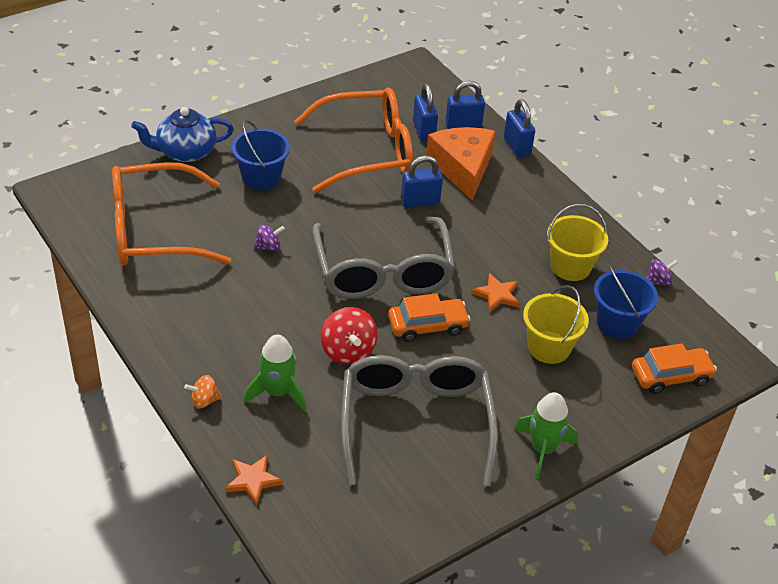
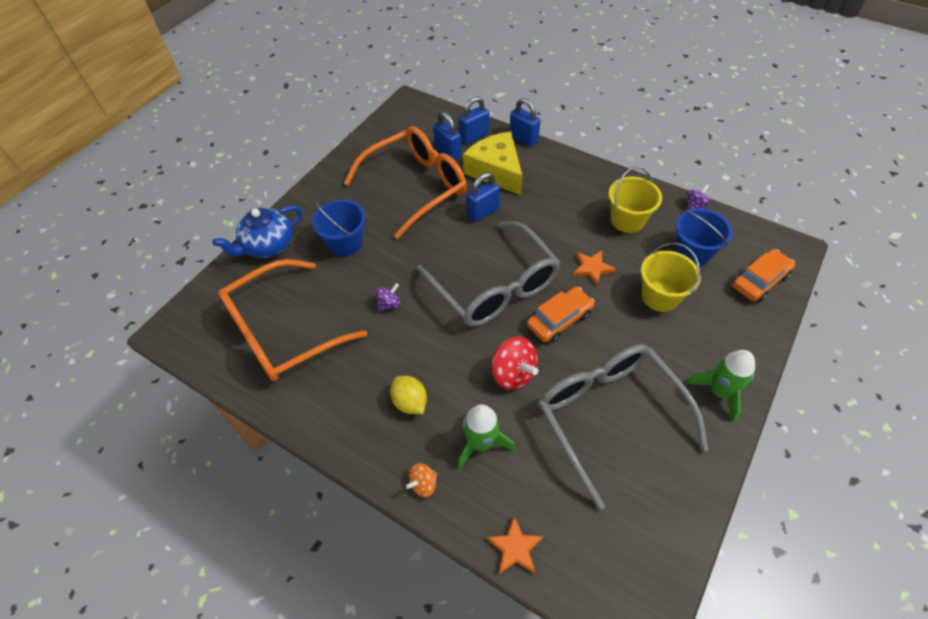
camera: 20 degrees left, 10 degrees up
orange cheese [426,127,496,200] -> yellow cheese [463,132,523,195]
none -> yellow lemon [390,376,427,414]

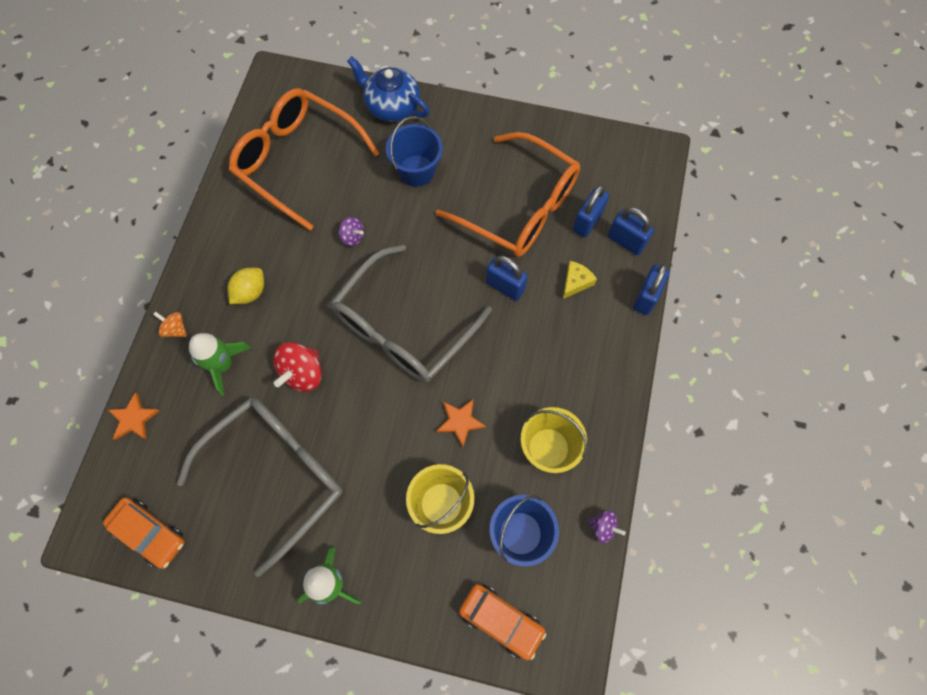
camera: 70 degrees right, 15 degrees up
yellow cheese [463,132,523,195] -> yellow cheese [563,261,597,299], size x0.46
orange car [527,287,595,343] -> orange car moved to [103,497,185,569]

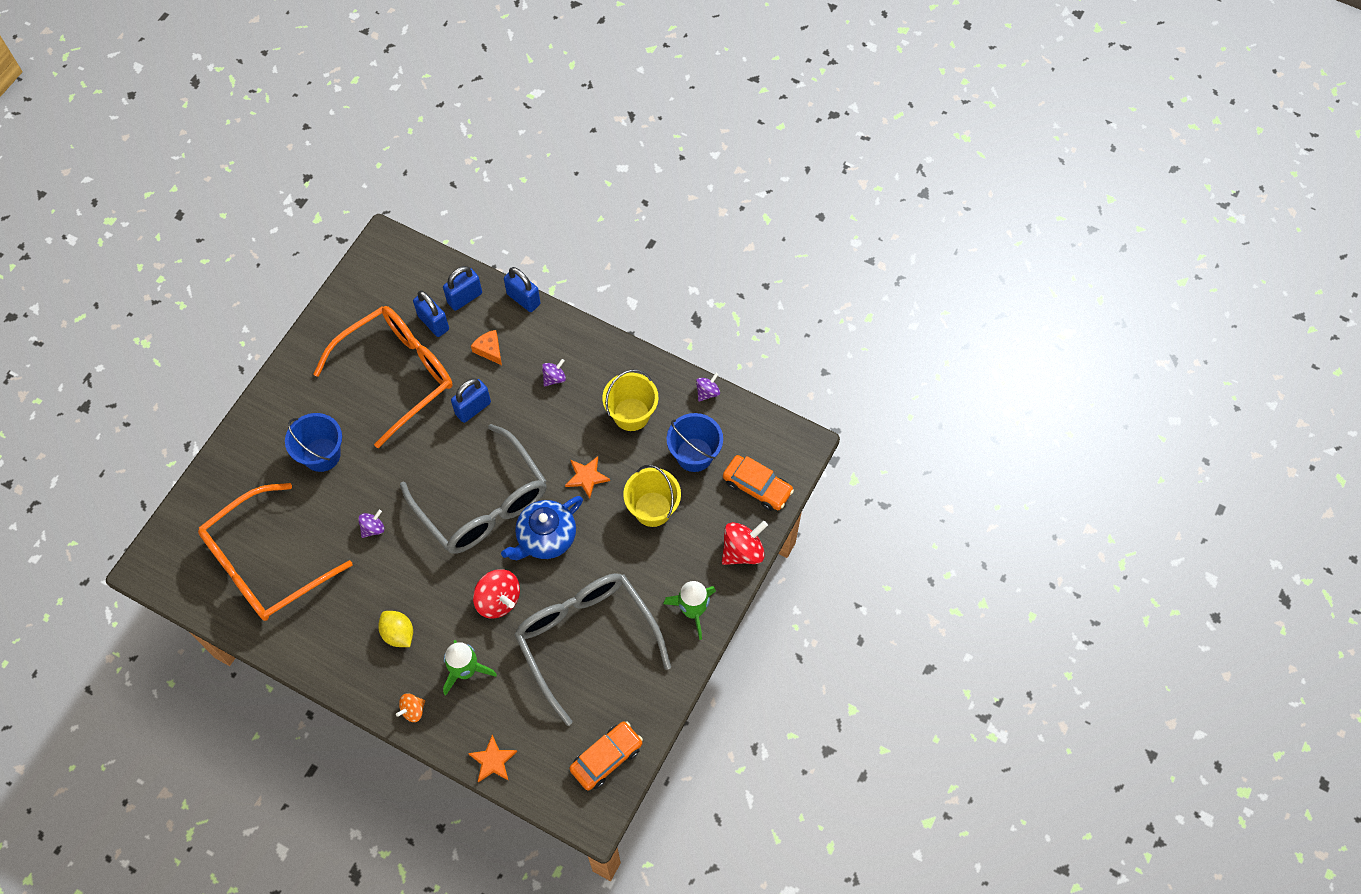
camera: 75 degrees left, 5 degrees down
blue teapot [347,56,430,122] -> blue teapot moved to [501,496,583,560]
orange car [459,584,546,661] -> orange car turned 75 degrees clockwise [723,455,794,511]
yellow cheese [563,261,597,299] -> orange cheese [471,330,502,365]
none -> purple spinning top [542,359,566,386]
none -> red spinning top [722,521,768,565]

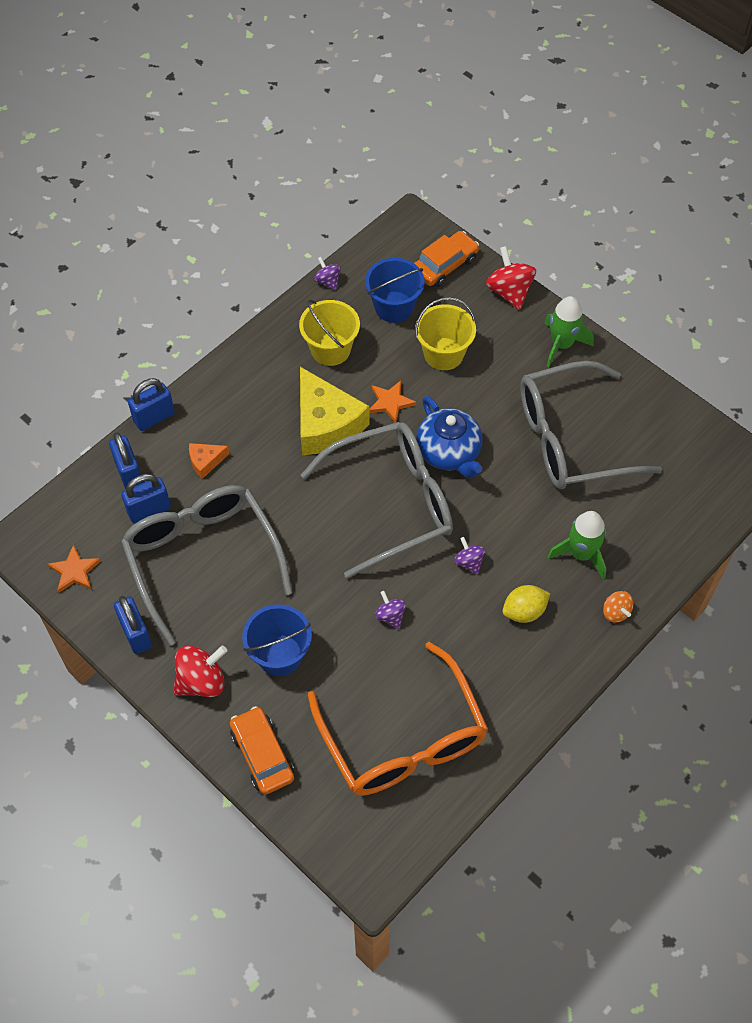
camera: 75 degrees left, 5 degrees down
orange glasses [313,306,452,448] -> grey glasses [121,485,293,646]
blue padlock [451,378,491,423] -> blue padlock moved to [114,596,152,654]
orange star [468,735,517,783] -> orange star moved to [47,544,101,593]
red spinning top [473,569,520,618] -> red spinning top moved to [173,645,227,697]
purple spinning top [542,359,566,386] -> purple spinning top moved to [454,537,485,575]
orange car [569,721,643,790] -> orange car moved to [230,706,294,795]
none -> yellow cheese [300,367,370,455]

